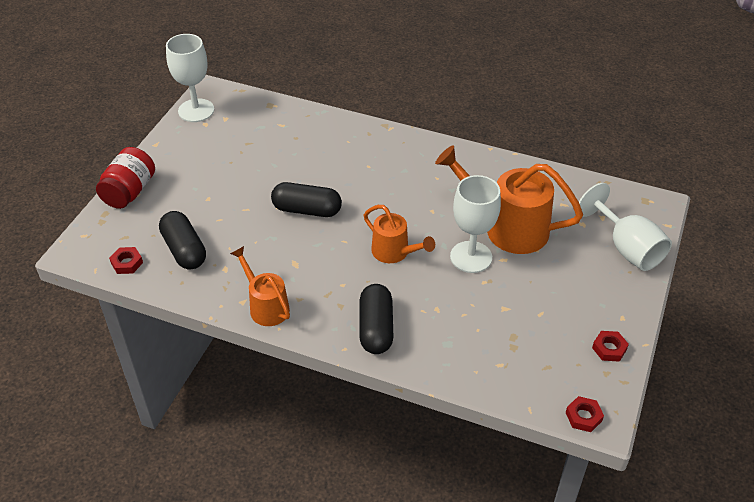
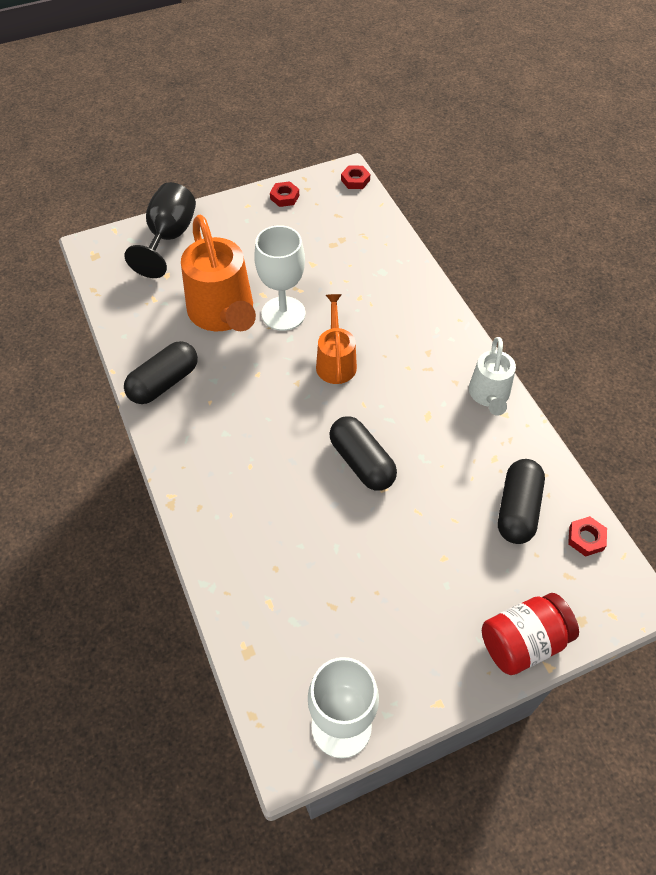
camera: 135 degrees left, 10 degrees up
orange watering can [230,246,290,326] -> white watering can [469,337,516,416]
black capsule [359,284,393,354] -> black capsule moved to [124,341,198,404]
white goblet [579,183,672,271] -> black goblet [124,182,196,278]

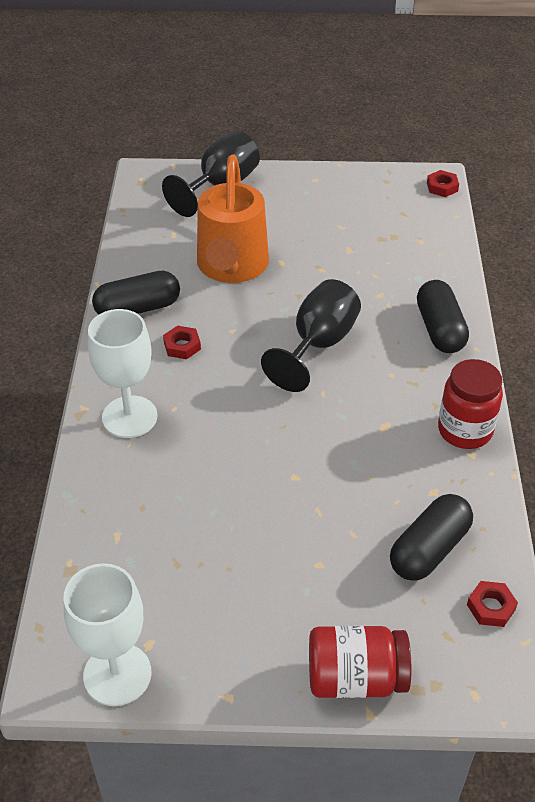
camera: 25 degrees right, 10 degrees down
white goblet [254,225,305,331] -> white goblet moved to [88,309,157,438]
red nut [270,181,299,207] -> red nut moved to [163,325,201,359]
orange watering can [316,294,357,384] -> black goblet [261,279,361,392]
black capsule [329,416,397,491] -> black capsule moved to [417,280,469,353]
white watering can [469,337,516,416] -> red jar [438,359,503,449]

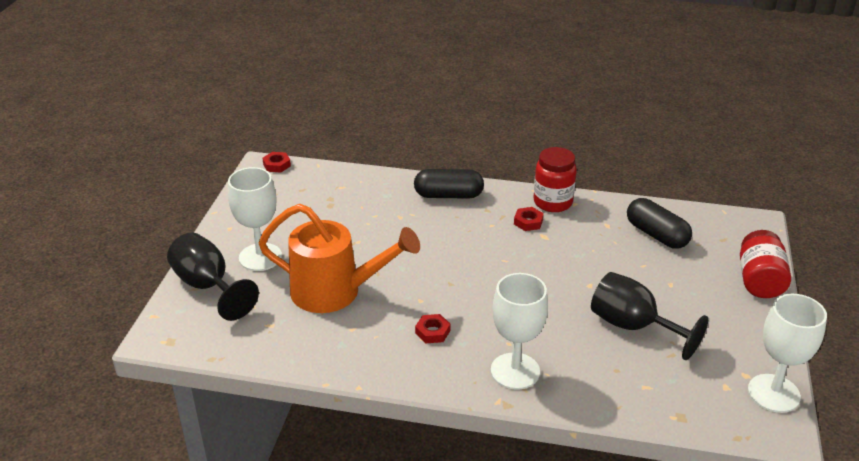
camera: 80 degrees left, 10 degrees down
black capsule [92,271,180,315] -> none
black goblet [261,279,361,392] -> black goblet moved to [591,272,708,360]
red nut [467,581,518,627] -> red nut moved to [514,207,544,231]
none -> white goblet [228,167,282,271]

